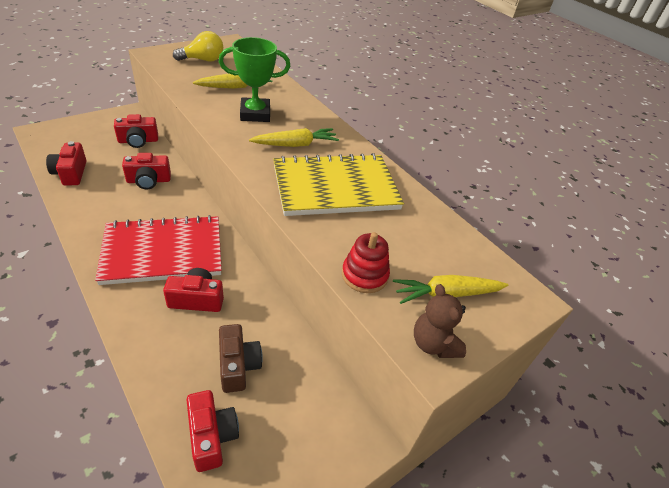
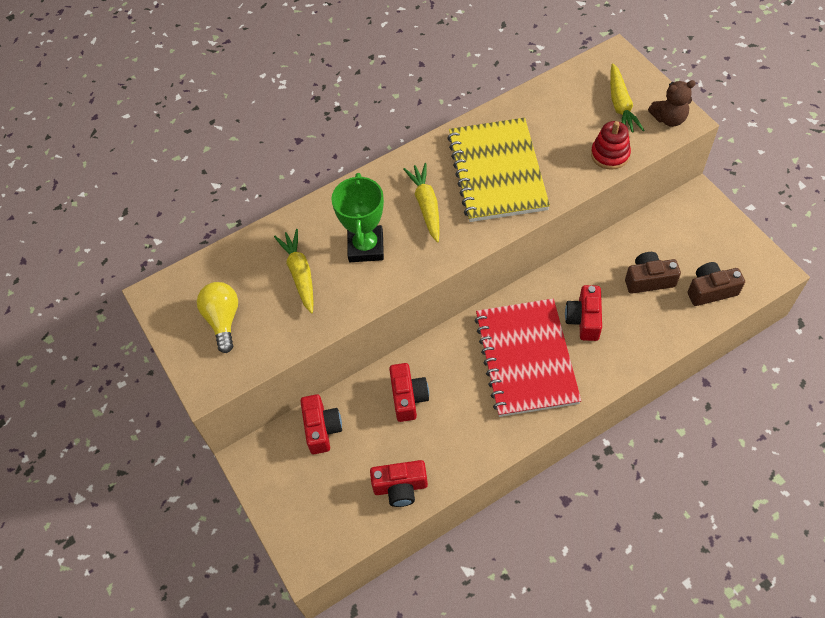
camera: 75 degrees left, 15 degrees up
red camera [187,390,239,472] -> brown camera [688,262,745,306]

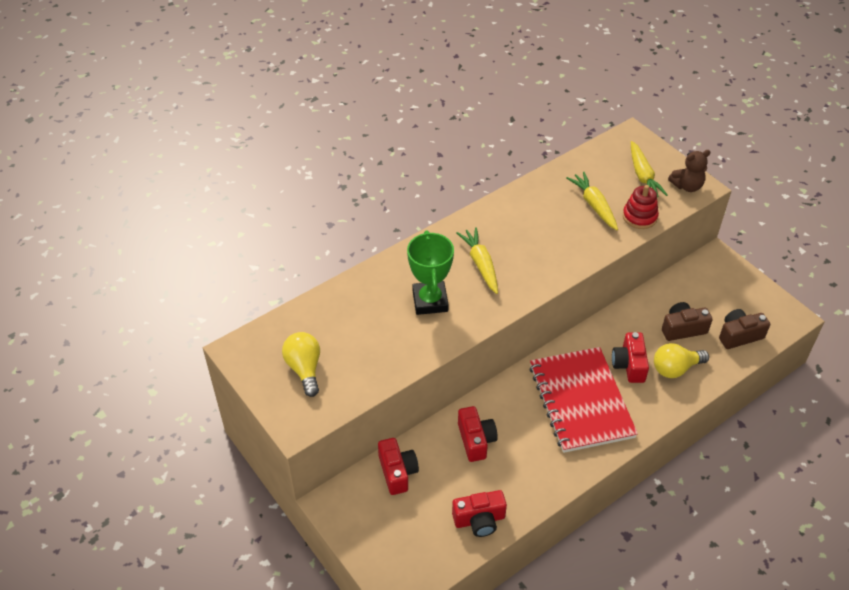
camera: 10 degrees left, 10 degrees down
yellow carrot [274,229,314,314] -> yellow carrot moved to [566,172,618,230]
yellow notebook [447,118,550,222] -> none
none -> yellow light bulb [654,343,709,378]

